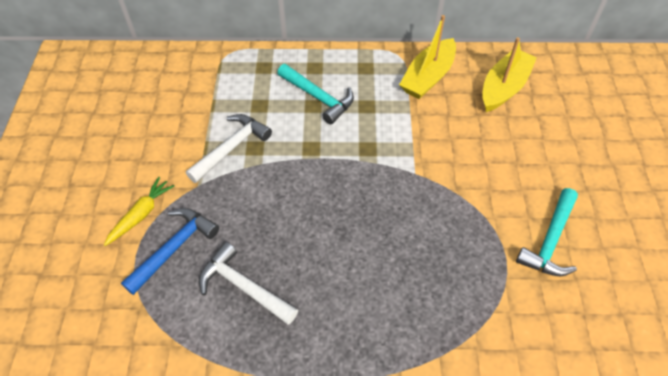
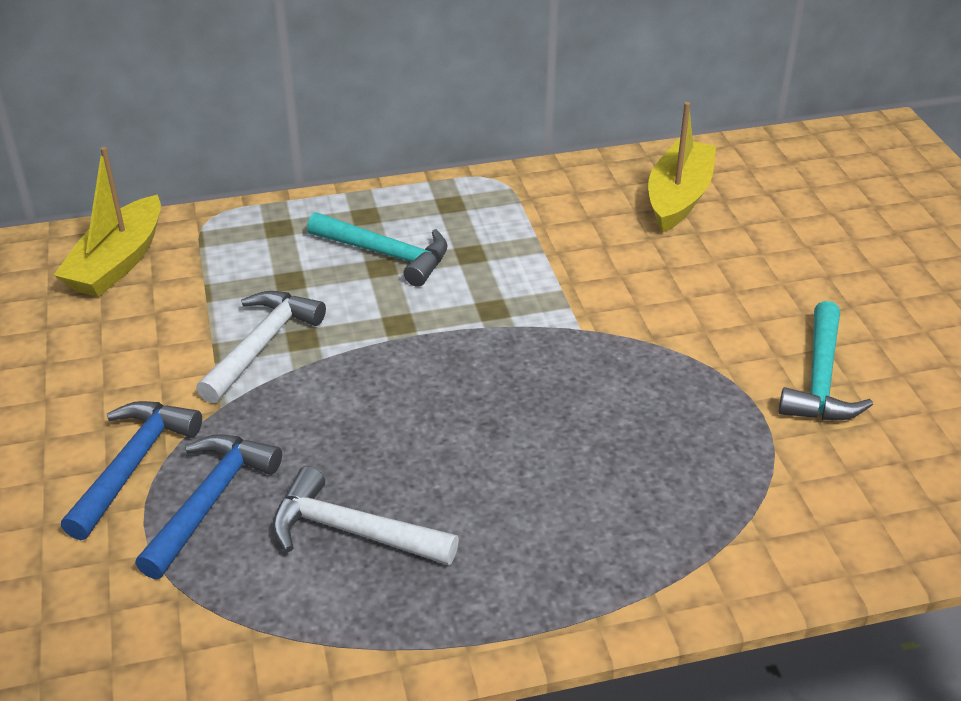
camera: 15 degrees left, 15 degrees down
yellow carrot [104,177,174,246] -> blue hammer [61,401,202,540]
yellow boat [399,15,456,99] -> yellow boat moved to [54,147,161,297]

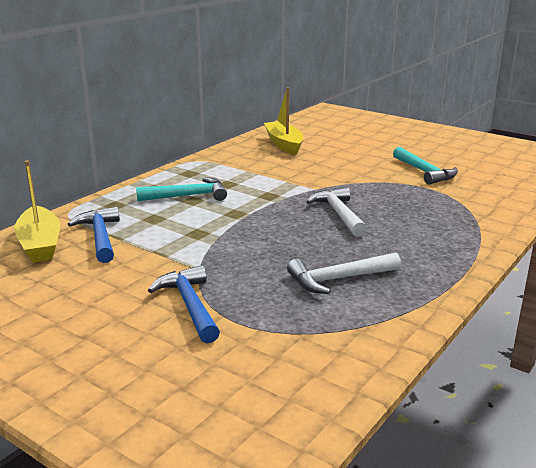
camera: 40 degrees left, 15 degrees down
blue hammer [135,434,282,579] -> blue hammer moved to [68,207,120,263]
white hammer [196,291,326,404] -> white hammer moved to [306,187,367,237]

